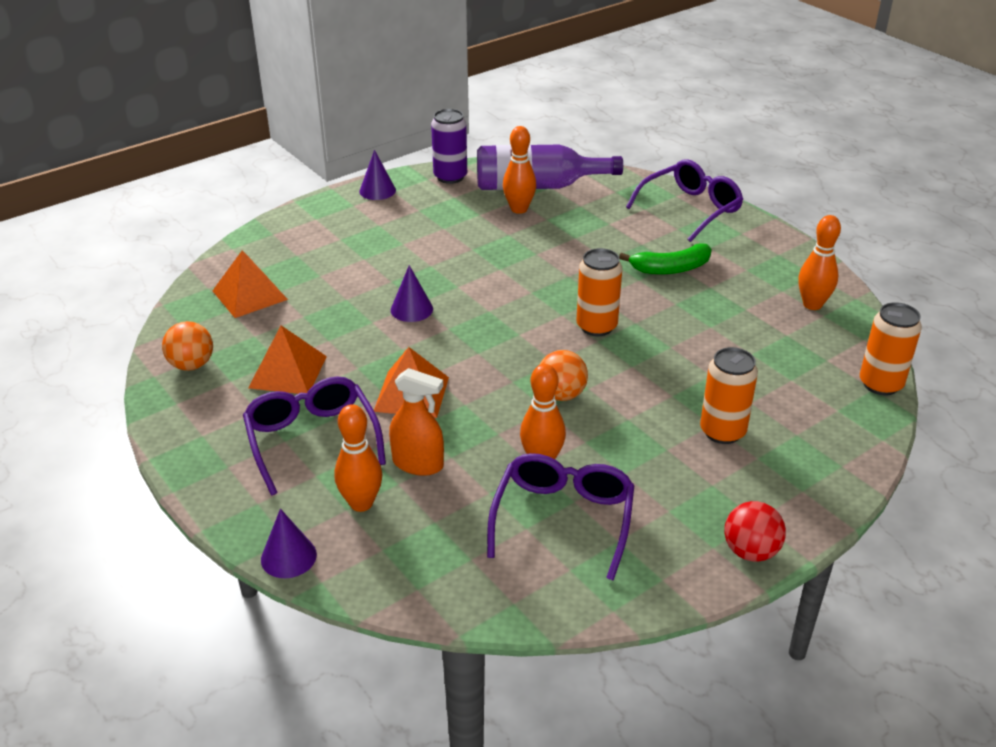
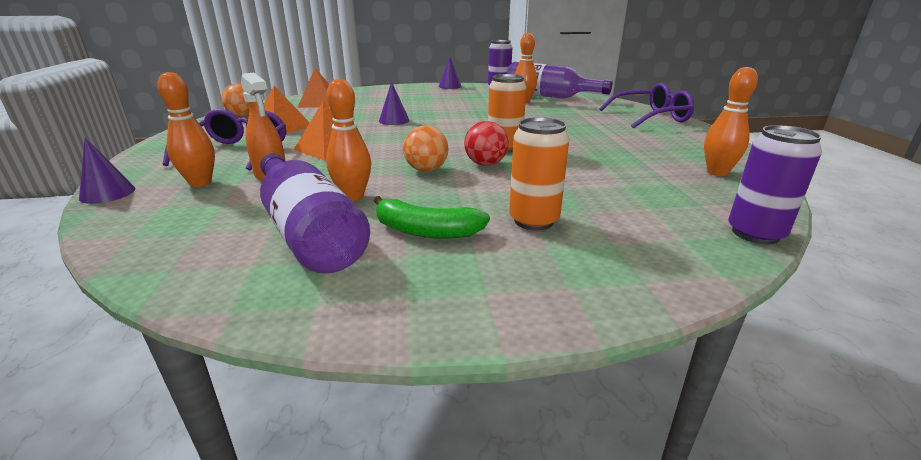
camera: 30 degrees right, 10 degrees down
purple glasses [487,453,635,581] -> purple bottle [260,153,370,274]
green banana [619,243,712,275] -> green banana moved to [373,196,490,239]
red ball [724,501,786,562] -> red ball moved to [464,121,508,166]
orange can [860,302,922,395] -> purple can [728,125,822,244]

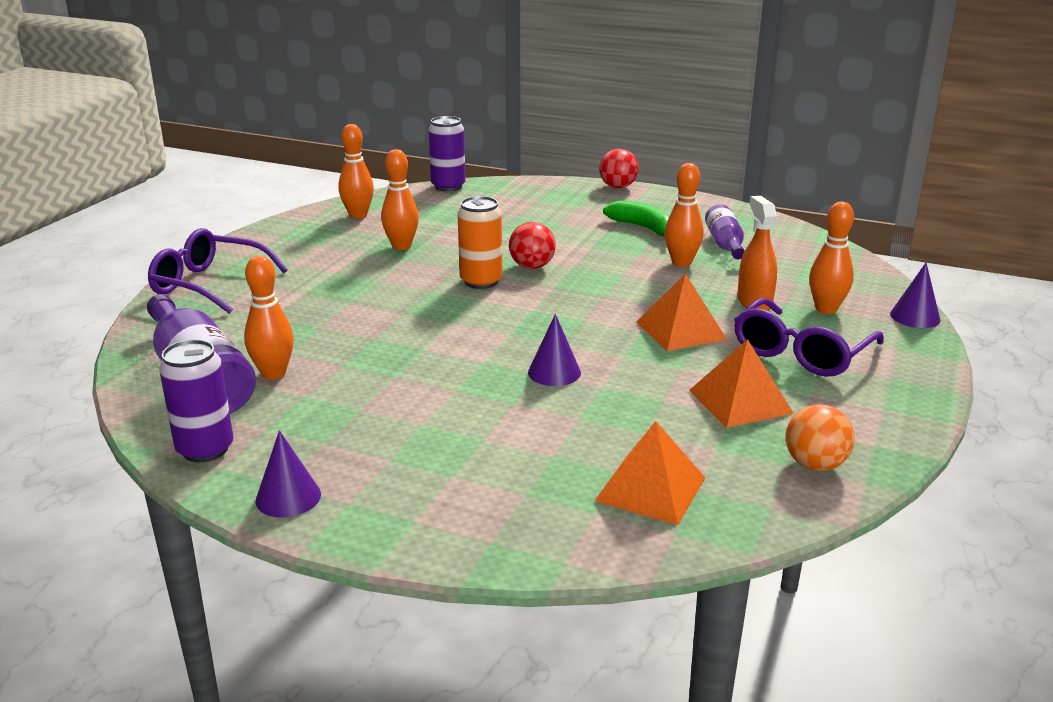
camera: 150 degrees left, 0 degrees up
purple bottle [260,153,370,274] -> purple bottle [705,204,745,259], size x0.57
orange ball [403,125,448,172] -> none
orange can [509,117,569,230] -> none
none -> orange bowling pin [381,149,419,250]
none -> red ball [599,149,639,188]

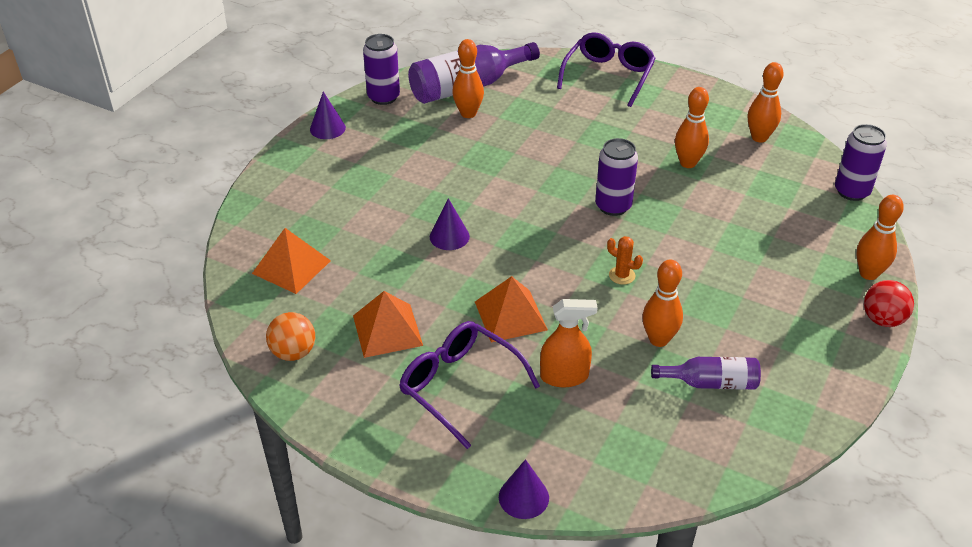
camera: 95 degrees right, 15 degrees up
orange can [458,196,502,289] -> purple can [595,138,638,216]
red ball [509,222,556,269] -> none
green banana [603,200,669,237] -> none
orange bowling pin [809,202,854,314] -> orange bowling pin moved to [857,195,904,280]
none -> orange cactus [607,236,643,285]

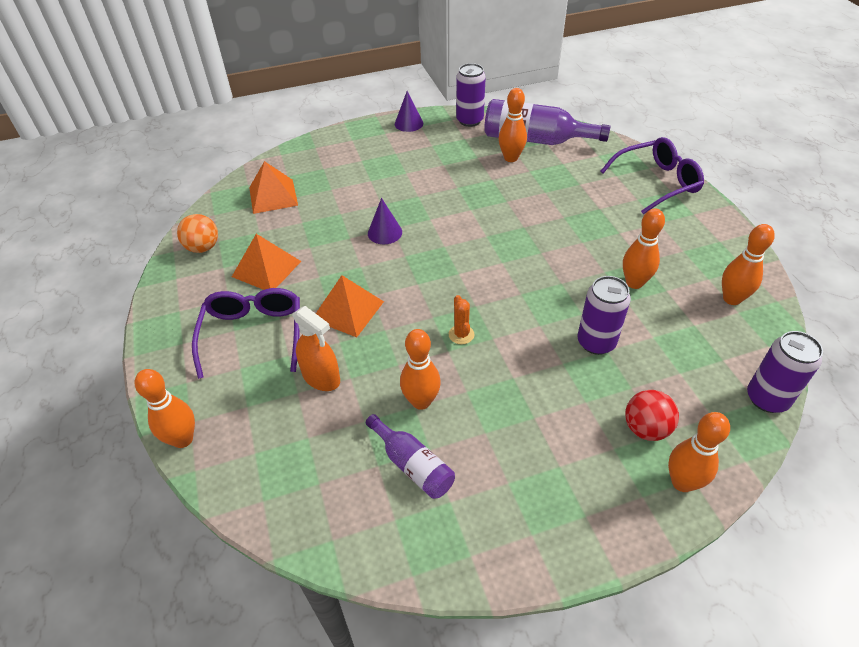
camera: 45 degrees right, 5 degrees up
purple cone [499,459,549,519] -> orange bowling pin [135,369,195,448]
purple can [595,138,638,216] -> purple can moved to [578,276,631,355]
red ball [864,280,914,327] -> red ball moved to [625,390,679,441]

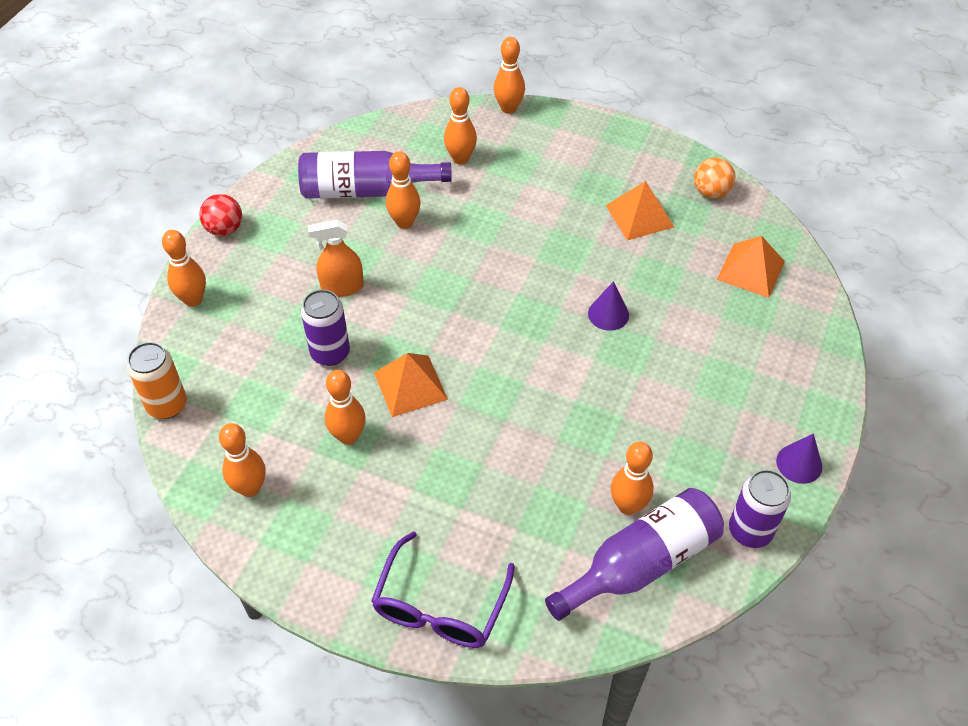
camera: 130 degrees right, 5 degrees up
purple glasses [192,288,300,379] -> none
orange spray bottle [292,306,340,391] -> orange spray bottle moved to [308,220,364,297]
orange pyramid [316,275,384,337] -> orange pyramid moved to [374,353,448,417]
purple bottle [366,414,455,499] -> purple bottle [298,151,452,199], size x1.74
orange cactus [449,295,475,344] -> none
red ball [625,390,679,441] -> red ball moved to [199,194,242,236]
purple can [747,331,823,413] -> orange can [127,342,187,419]
none -> orange bowling pin [444,87,477,165]

